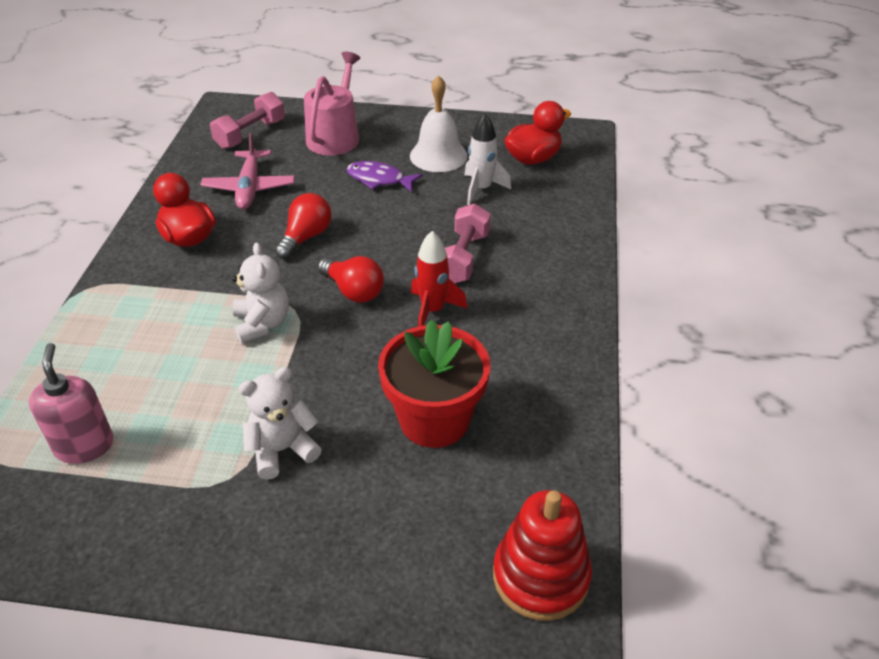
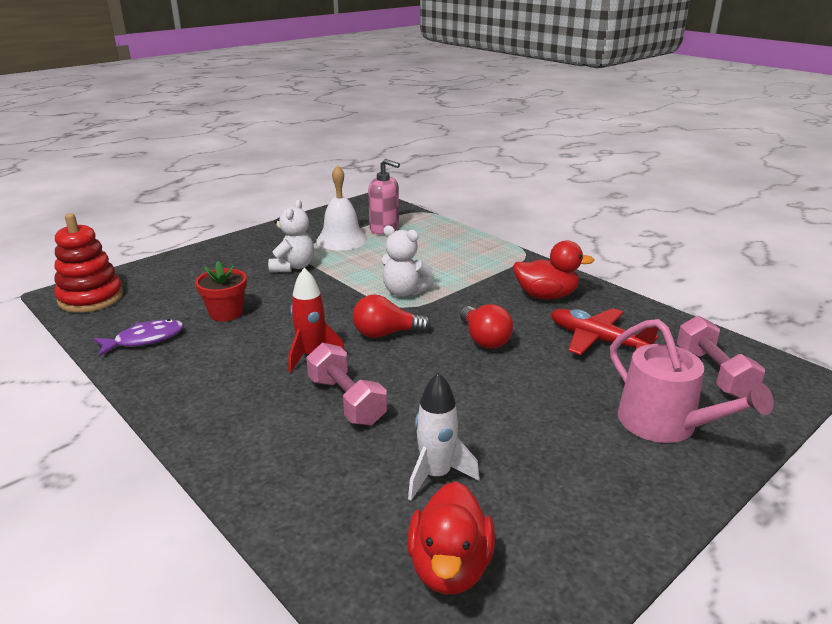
camera: 130 degrees right, 15 degrees down
pink plane [200,133,295,210] -> red plane [551,308,659,355]
purple fish [347,161,423,192] -> purple fish moved to [93,319,184,357]
red flower pot [378,320,490,448] -> red flower pot [195,261,247,321], size x0.60
white bell [410,75,467,172] -> white bell moved to [316,165,367,251]

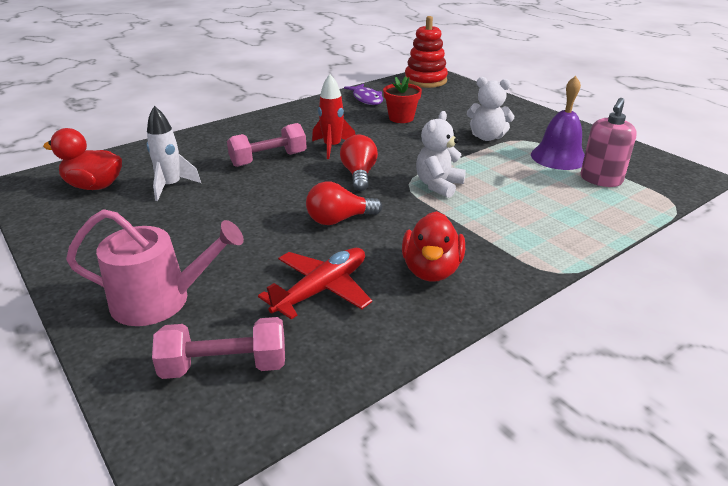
camera: 95 degrees right, 5 degrees up
white bell [316,165,367,251] -> purple bell [531,76,585,170]
pink watering can [610,319,774,443] -> pink watering can turned 150 degrees counterclockwise [66,209,244,326]

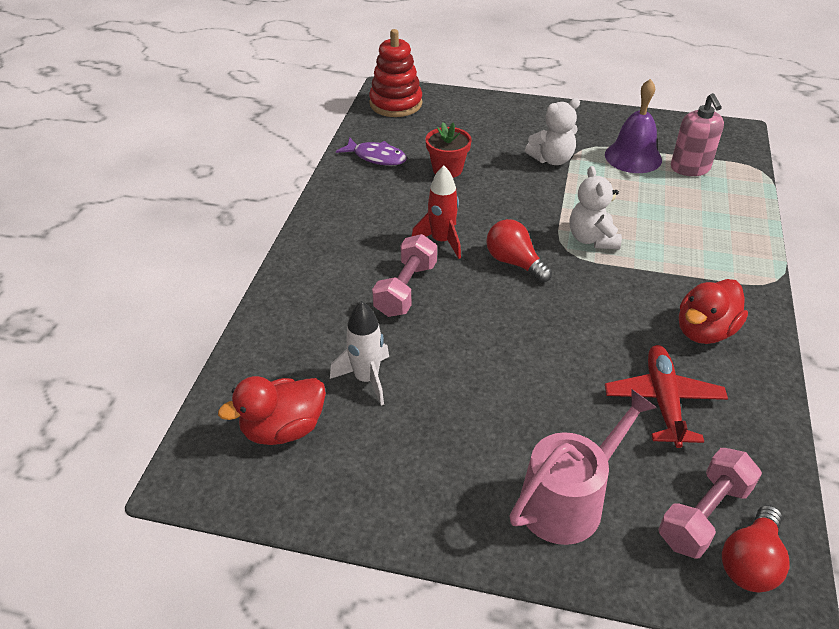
camera: 40 degrees left, 10 degrees up
red light bulb [306,181,382,225] -> red light bulb moved to [722,505,790,592]
red duck [402,211,465,282] -> red duck turned 75 degrees clockwise [679,279,748,344]

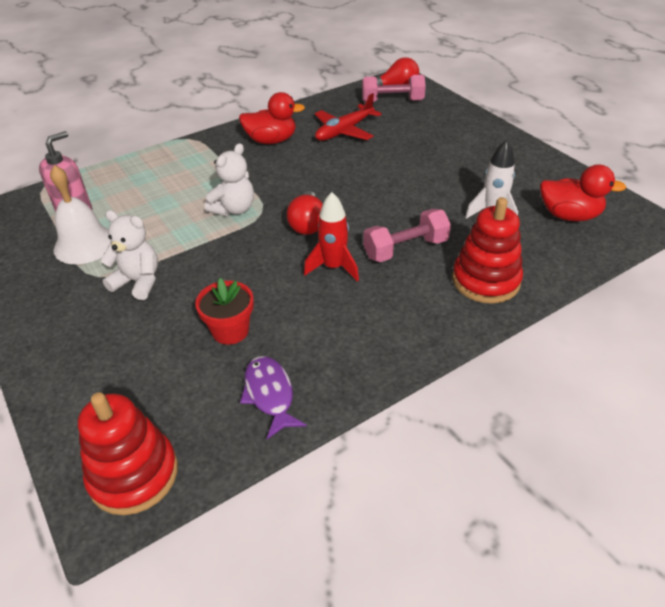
camera: 135 degrees left, 0 degrees up
pink watering can [509,389,657,545] -> none
purple bell [605,79,662,173] -> white bell [50,165,111,264]
none -> red stacking toy [452,197,523,304]

